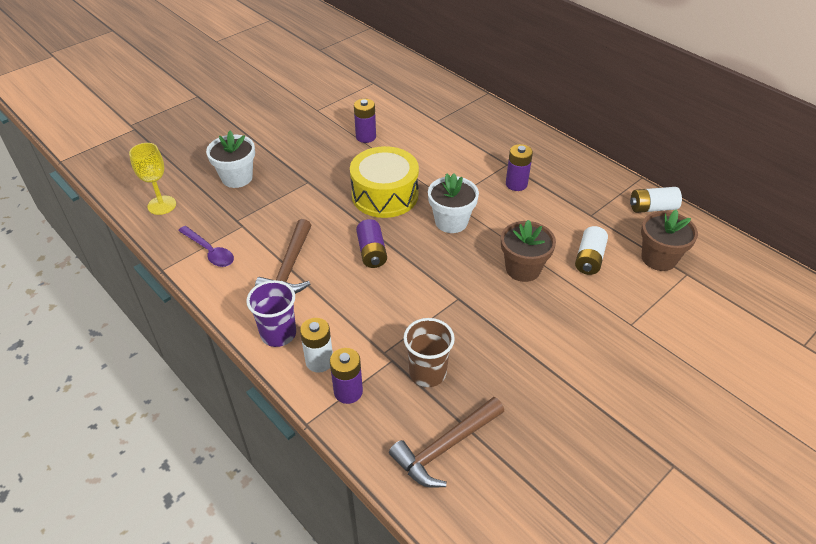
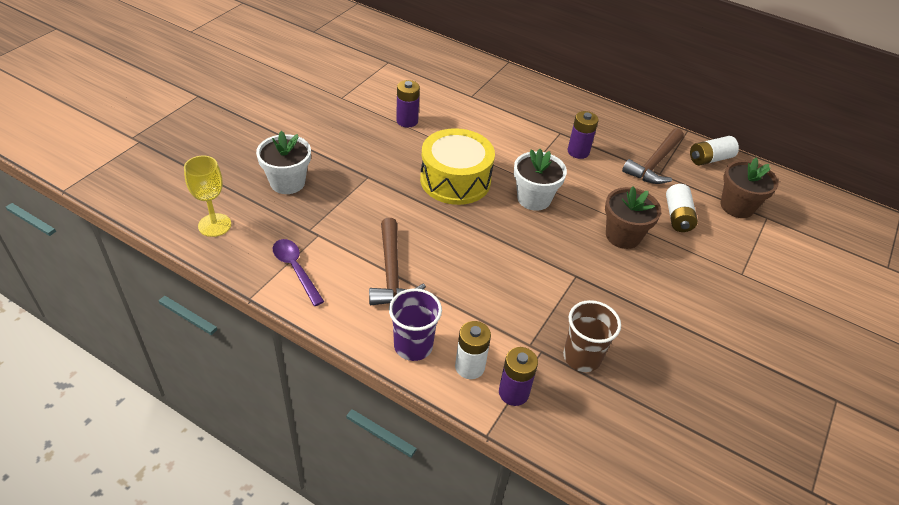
camera: 20 degrees left, 0 degrees up
purple spoon [178,226,234,267] -> purple spoon turned 150 degrees counterclockwise [273,239,325,306]
purple battery [356,219,387,268] -> none
brown hammer [389,397,504,488] -> brown hammer moved to [622,128,684,184]

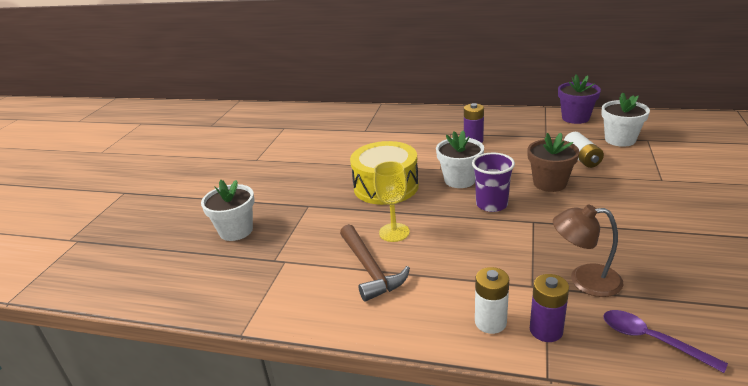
camera: 10 degrees left, 15 degrees down
yellow goblet [184,156,231,237] -> yellow goblet moved to [374,161,410,242]
purple spoon [273,239,325,306] -> purple spoon moved to [603,310,728,373]
purple cup [389,288,442,361] -> purple cup moved to [472,153,515,212]
purple battery [396,80,420,128] -> none
brown cup [563,300,621,372] -> brown lamp [553,205,624,297]
brown hammer [622,128,684,184] -> none
white battery [690,136,739,165] -> purple flower pot [558,74,601,124]
brown flower pot [721,158,779,218] -> white flower pot [601,92,650,147]

